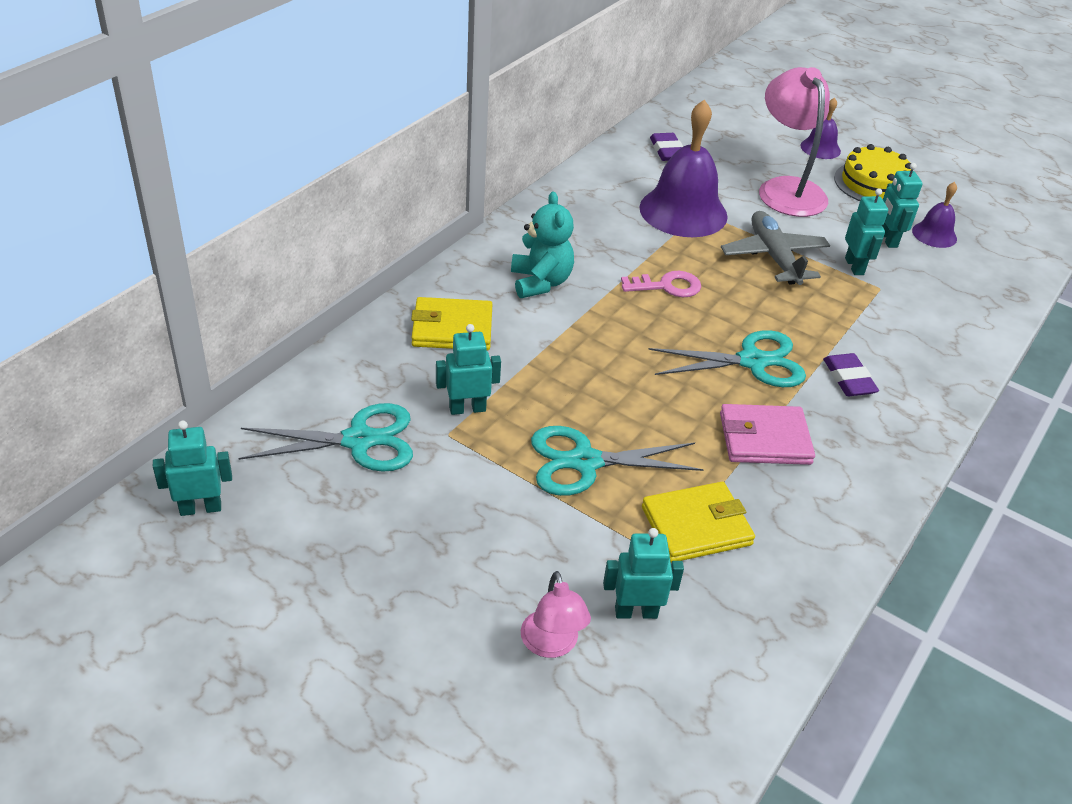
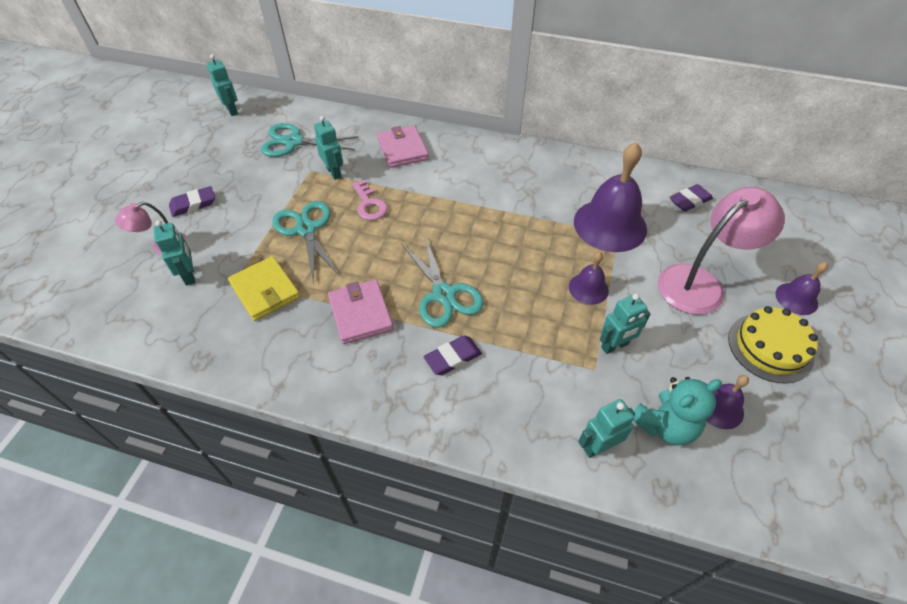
camera: 75 degrees right, 10 degrees up
turquoise scissors [238,403,413,472] -> turquoise scissors turned 120 degrees clockwise [261,123,359,157]
yellow wallet [411,297,492,350] -> pink wallet [377,126,429,168]
turquoise teddy bear [511,192,574,298] -> turquoise teddy bear moved to [633,377,722,445]
pink key [621,271,701,297] -> pink key moved to [352,180,388,220]
grey plane [721,211,830,285] -> purple bell [569,252,609,305]
turquoise robot [882,163,923,248] -> turquoise robot moved to [578,399,635,458]
none -> purple eraser [169,186,215,217]

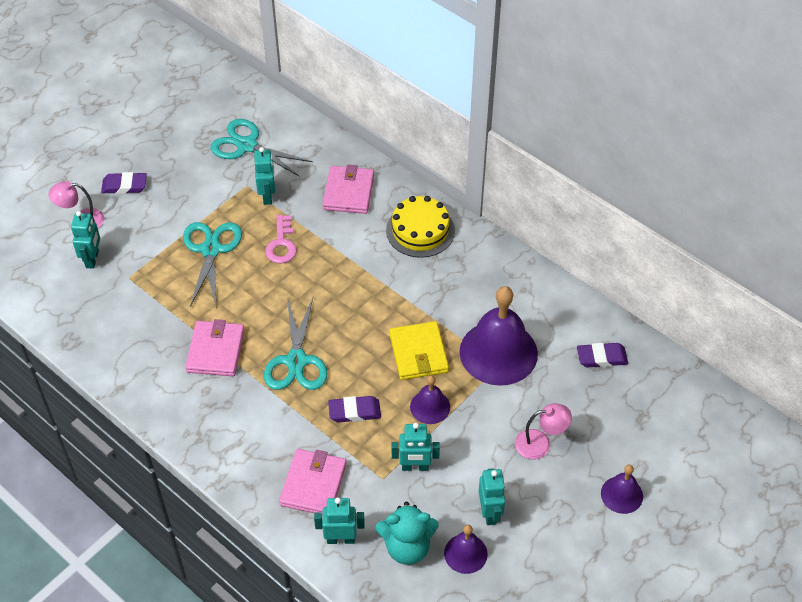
camera: 25 degrees right, 0 degrees up
turquoise robot [207,54,238,116] -> turquoise robot moved to [479,468,505,525]
yellow wallet [228,256,300,321] -> yellow wallet moved to [389,321,449,380]
purple eraser [424,335,482,375] -> purple eraser moved to [328,396,381,423]
pink lamp [658,187,785,315] -> pink lamp [515,403,572,459], size x0.53
yellow cake [728,306,818,383] -> yellow cake moved to [386,196,455,258]
none -> pink wallet [279,449,347,515]

